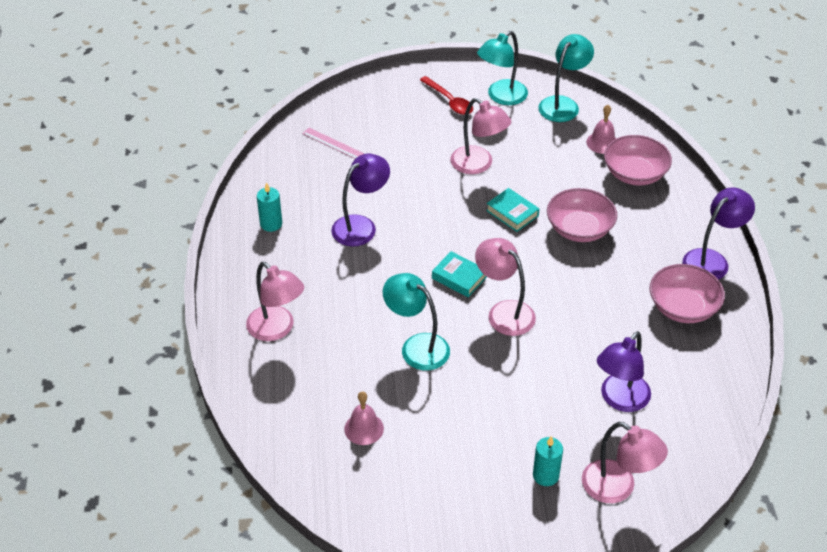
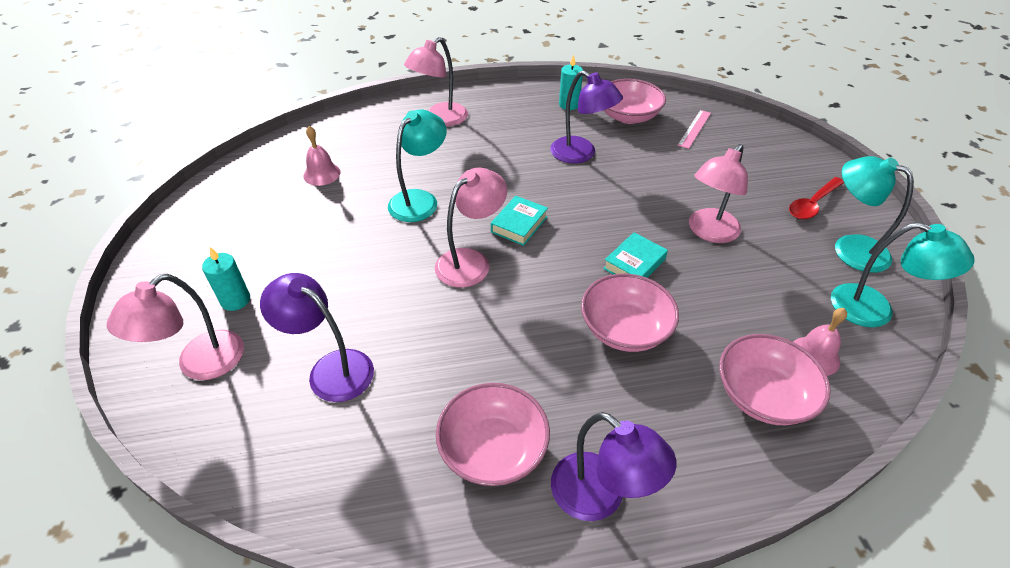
camera: 85 degrees right, 0 degrees up
none -> pink bowl [604,79,666,124]

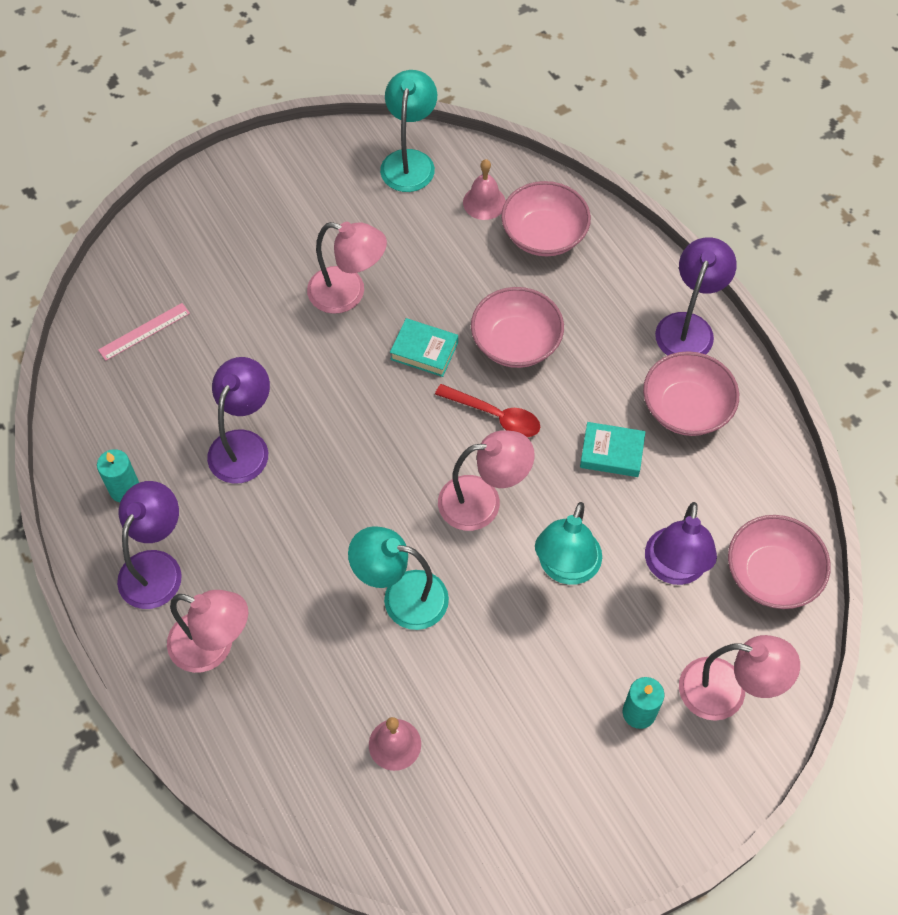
camera: 110 degrees left, 15 degrees up
pink lamp [435,167,507,288] -> pink lamp turned 150 degrees clockwise [438,430,535,531]
turquoise book [491,196,548,246] -> turquoise book moved to [580,422,645,477]
pink bowl [604,79,666,124] -> pink bowl moved to [728,515,831,609]
pink ruler [678,110,711,149] -> pink ruler turned 45 degrees counterclockwise [98,303,190,361]
red spoon [789,177,844,219] -> red spoon moved to [435,384,540,437]
turquoise lamp [835,156,914,273] -> turquoise lamp moved to [535,502,602,585]
none -> purple lamp [117,481,182,609]

